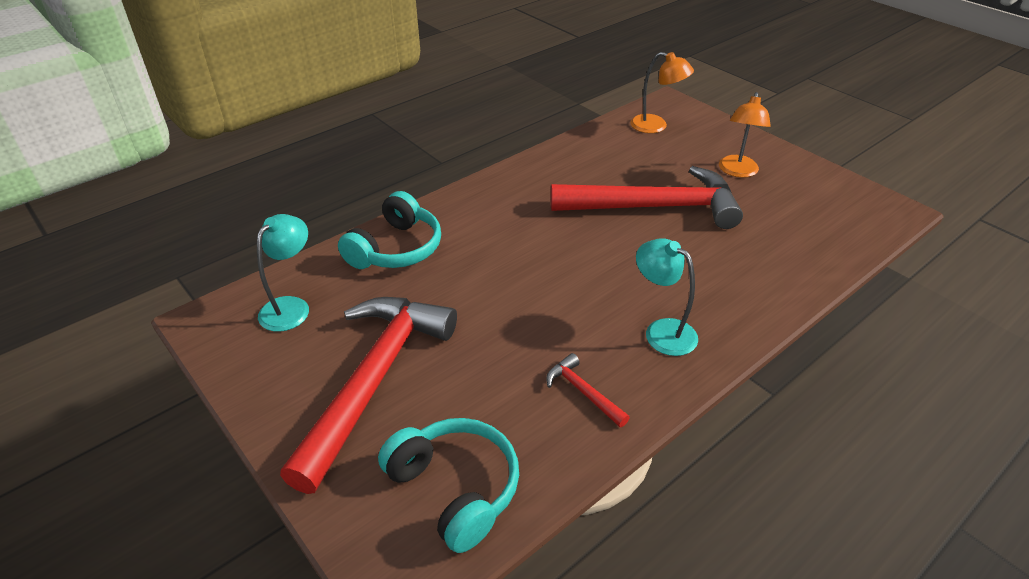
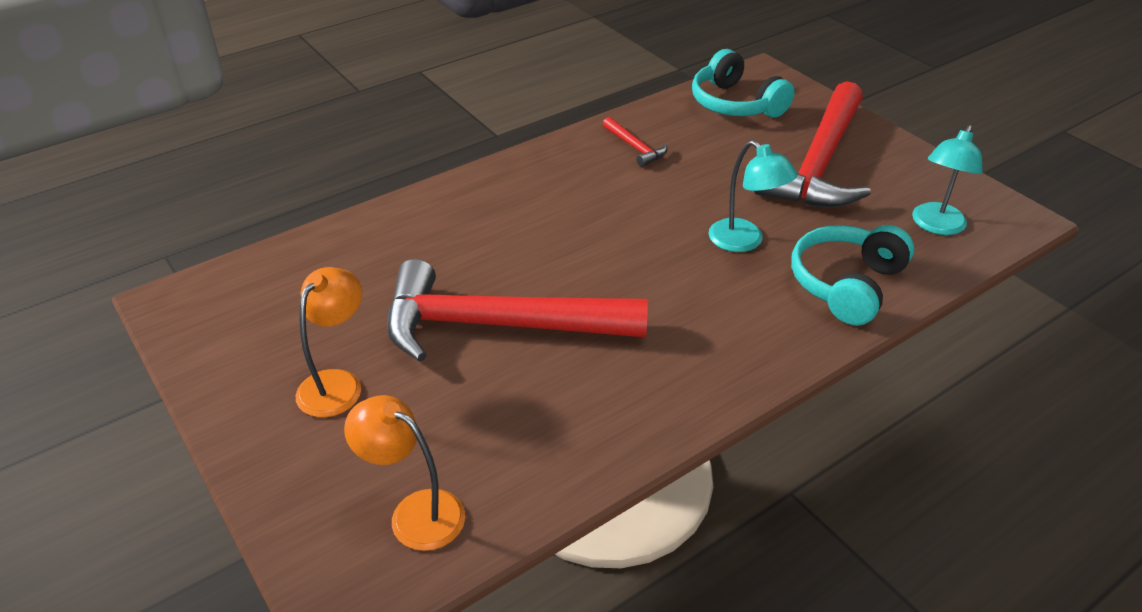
camera: 175 degrees left, 0 degrees up
turquoise lamp [636,238,698,356] -> turquoise lamp moved to [708,140,797,252]

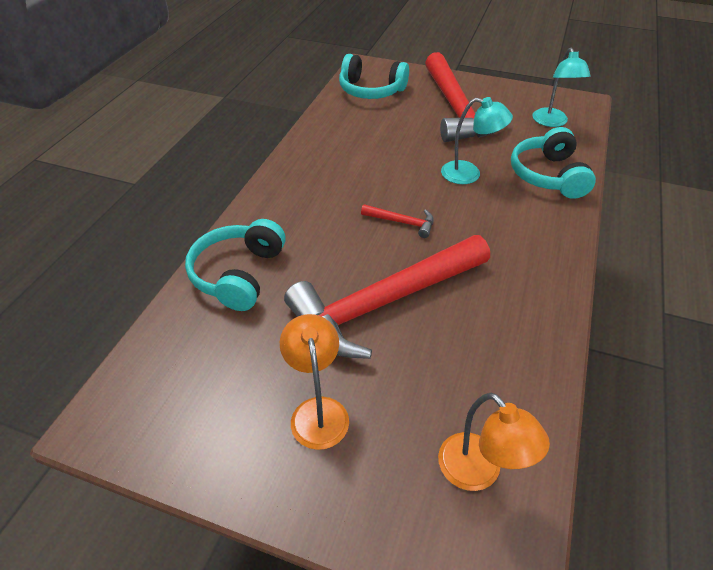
camera: 35 degrees left, 5 degrees up
orange lamp [344,395,465,551] -> orange lamp turned 120 degrees counterclockwise [438,393,550,491]
red hammer [603,117,667,167] -> red hammer moved to [361,204,434,238]
none -> turquoise headphones [185,219,286,311]

